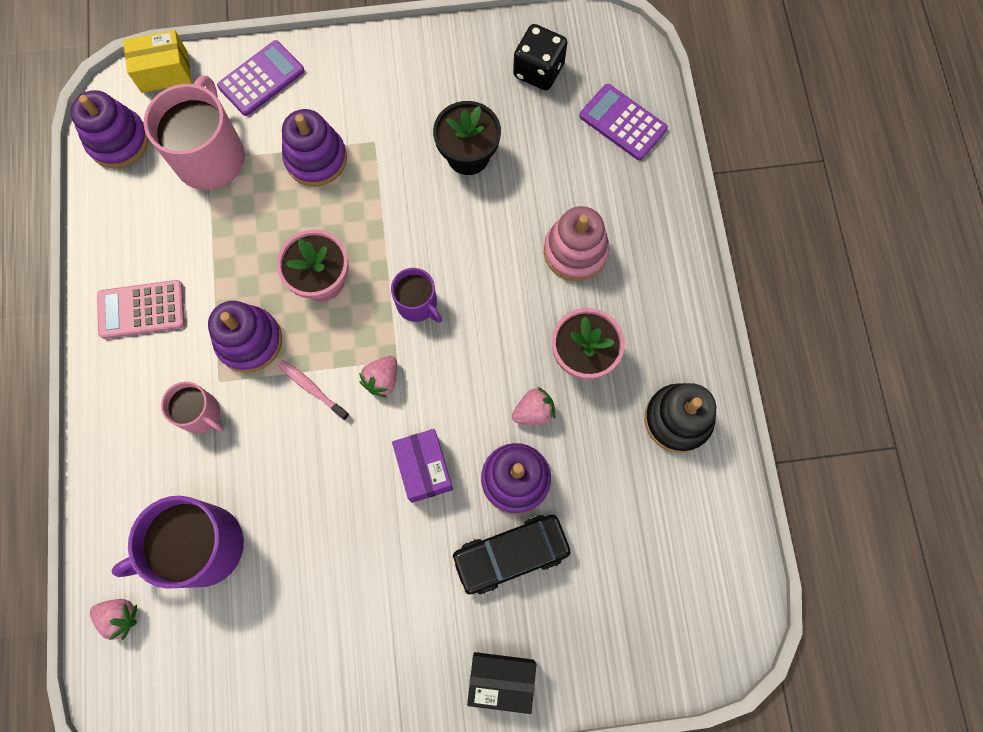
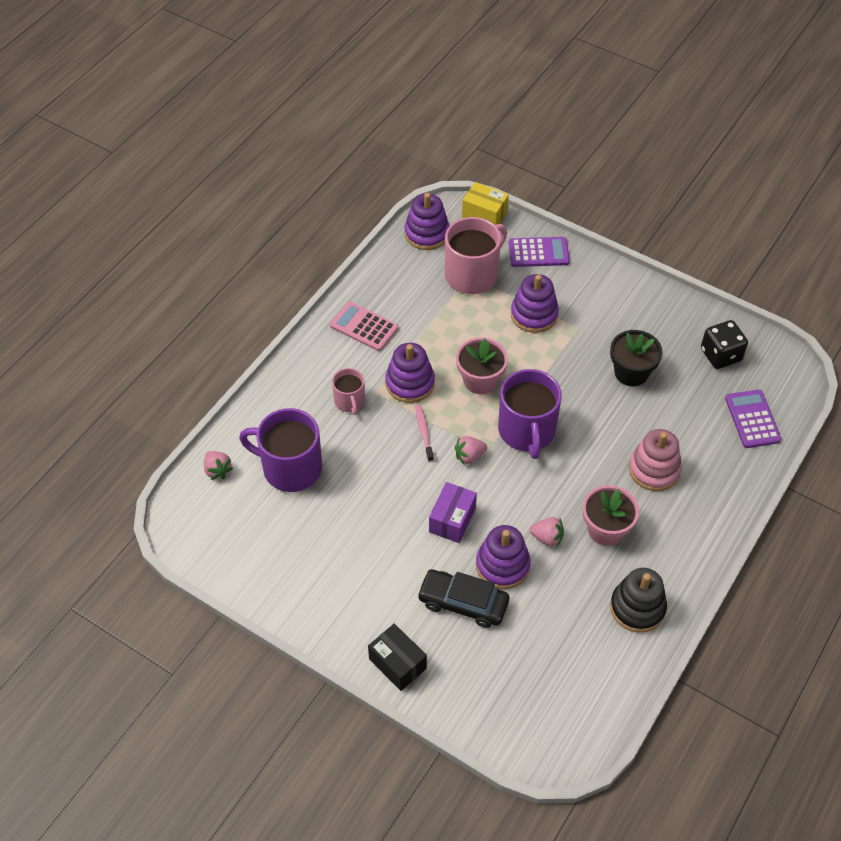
camera: 40 degrees right, 20 degrees down
purple mug [391,268,442,323] -> purple mug [498,369,562,459], size x1.83

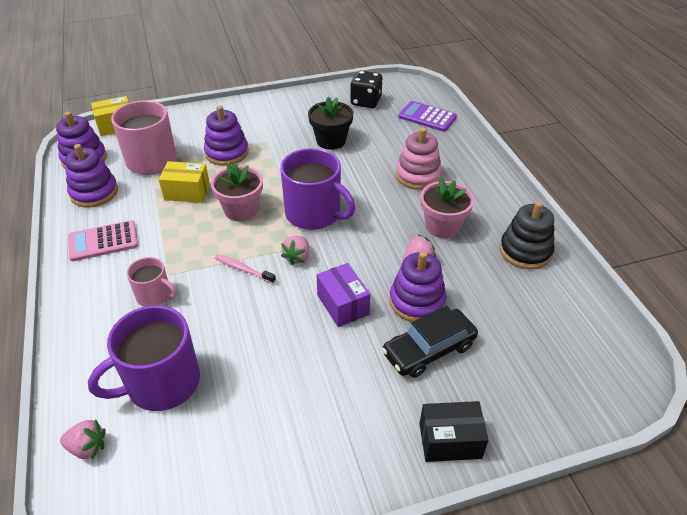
camera: 50 degrees left, 10 degrees down
purple stacking toy [385,343,435,403] -> purple stacking toy moved to [65,144,118,207]
purple calculator [509,237,570,267] -> none
none -> yellow box [159,161,210,203]

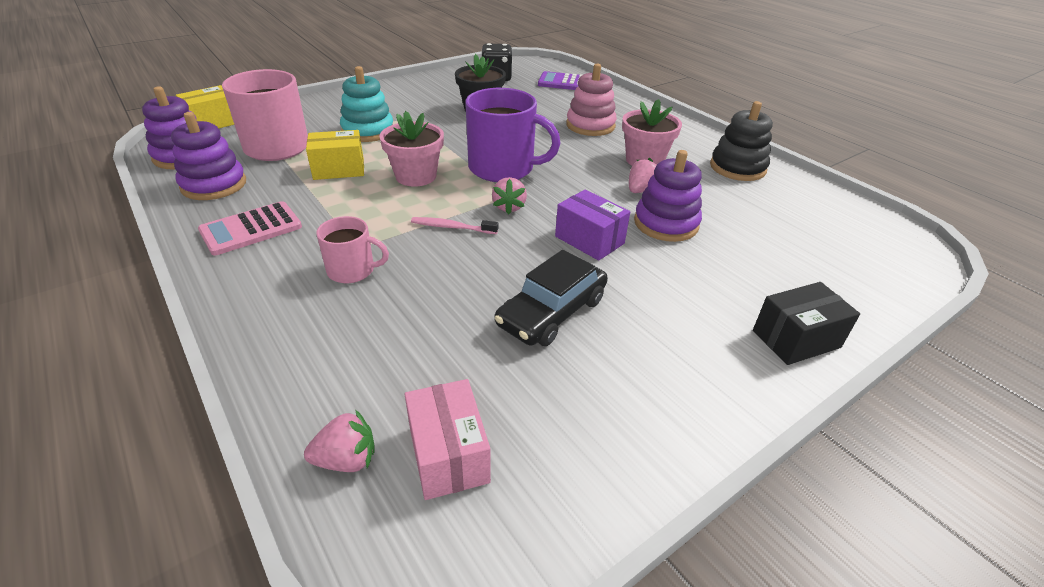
camera: 20 degrees left, 5 degrees down
purple mug [88,305,200,411] -> none
purple stacking toy [204,105,249,166] -> turquoise stacking toy [340,66,393,142]
black car [382,305,478,378] -> black car moved to [495,250,608,346]
none -> pink box [405,379,491,500]

